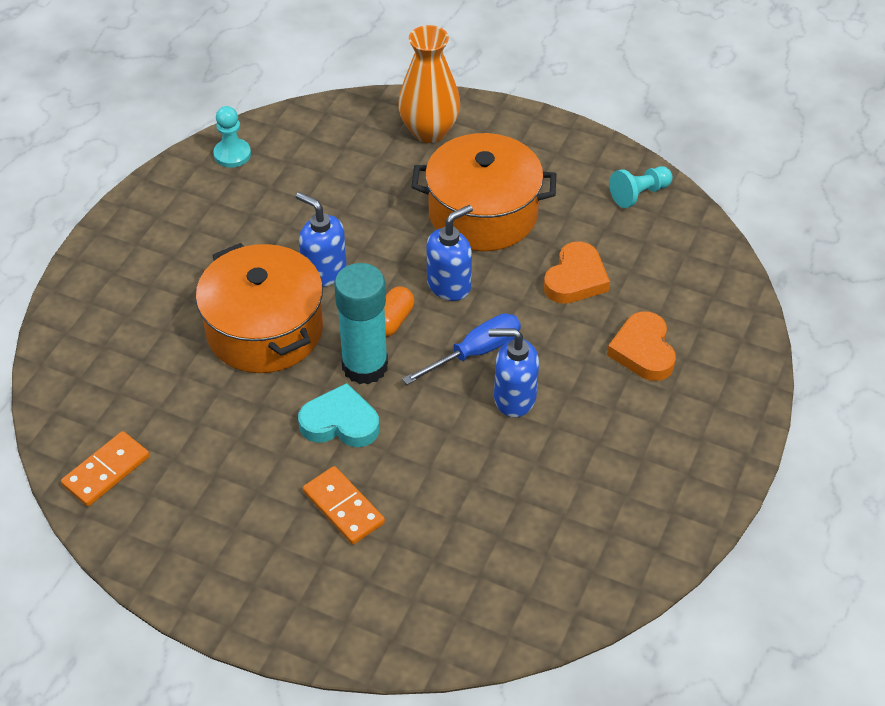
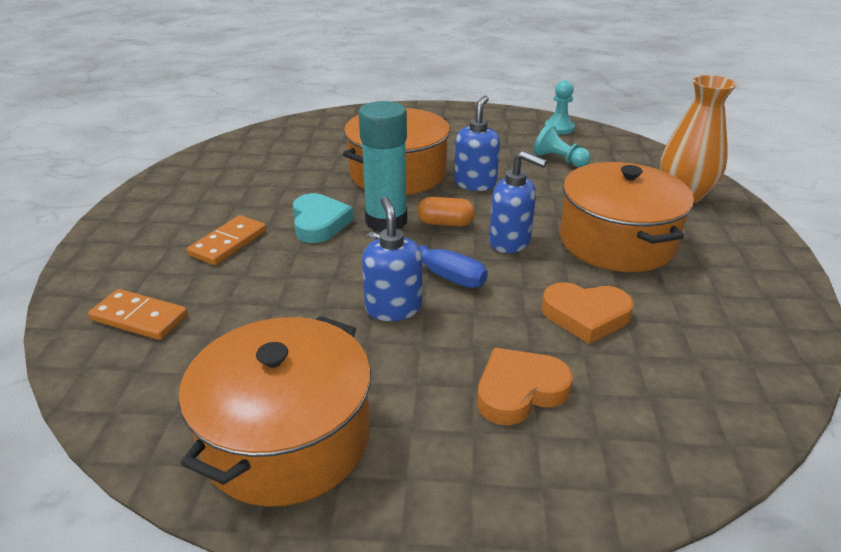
camera: 70 degrees right, 15 degrees down
orange domino [61,431,150,506] -> orange domino moved to [88,289,188,340]
turquoise pawn [609,166,672,208] -> turquoise pawn moved to [534,124,590,167]
none -> orange pot [179,316,371,507]

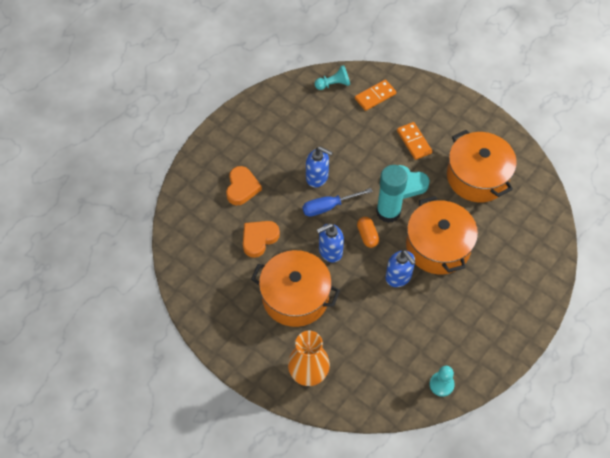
camera: 125 degrees right, 25 degrees up
orange pot [179,316,371,507] -> orange pot moved to [447,130,517,202]
orange capsule [418,197,475,226] -> orange capsule turned 60 degrees counterclockwise [357,217,379,248]
turquoise pawn [534,124,590,167] -> turquoise pawn moved to [315,65,350,90]

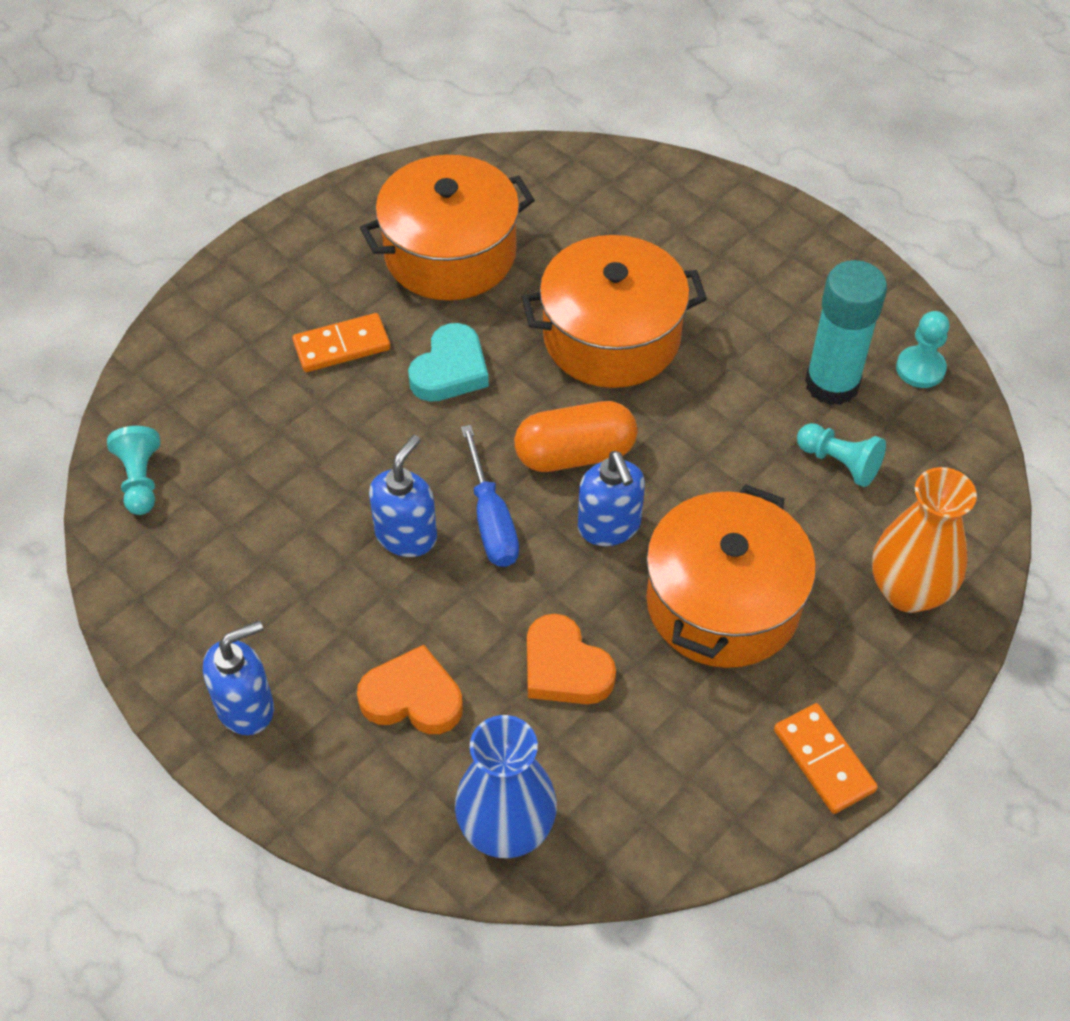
camera: 85 degrees left, 5 degrees down
orange domino [355,80,396,111] -> orange domino moved to [774,703,878,814]
orange capsule [357,217,379,248] -> orange capsule [514,401,637,472], size x1.63
turquoise glue stick [376,165,408,223] -> turquoise glue stick moved to [805,260,887,405]
blue soap dispenser [386,250,416,287] -> blue soap dispenser moved to [203,621,274,735]
none -> blue vase [455,715,557,858]
none -> turquoise pawn [797,423,886,487]

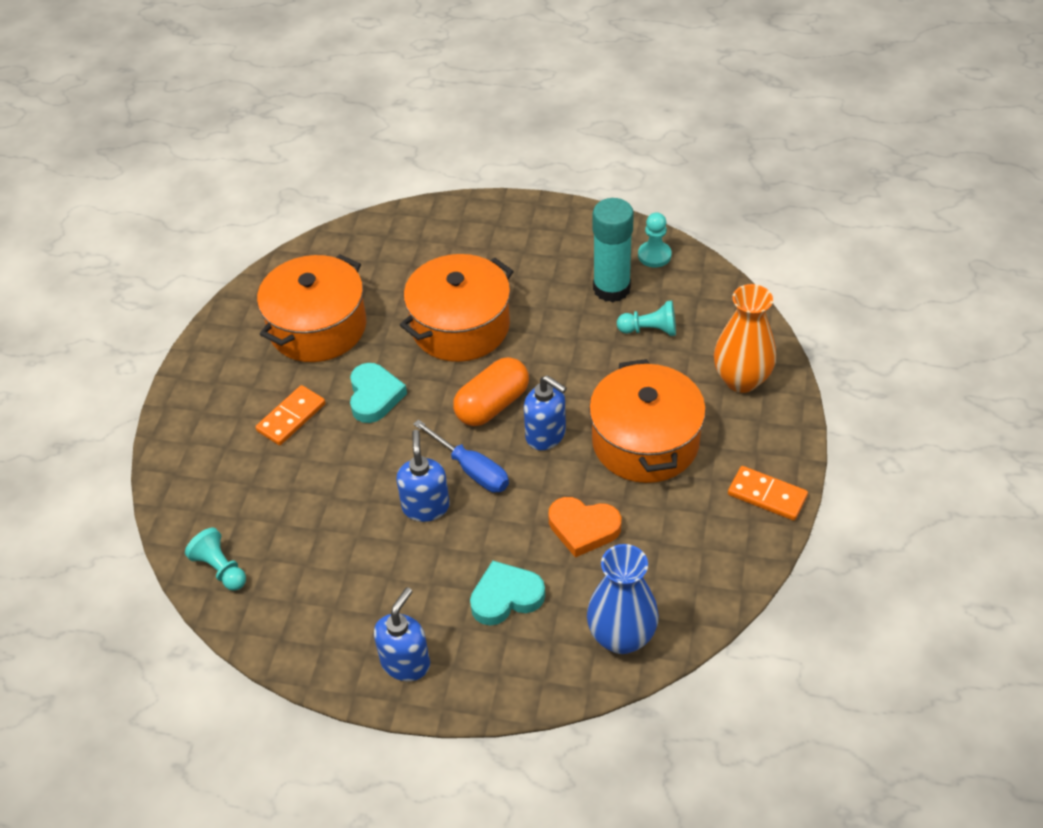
camera: 30 degrees left, 5 degrees down
orange heart [357,645,463,734] -> turquoise heart [470,561,545,625]

